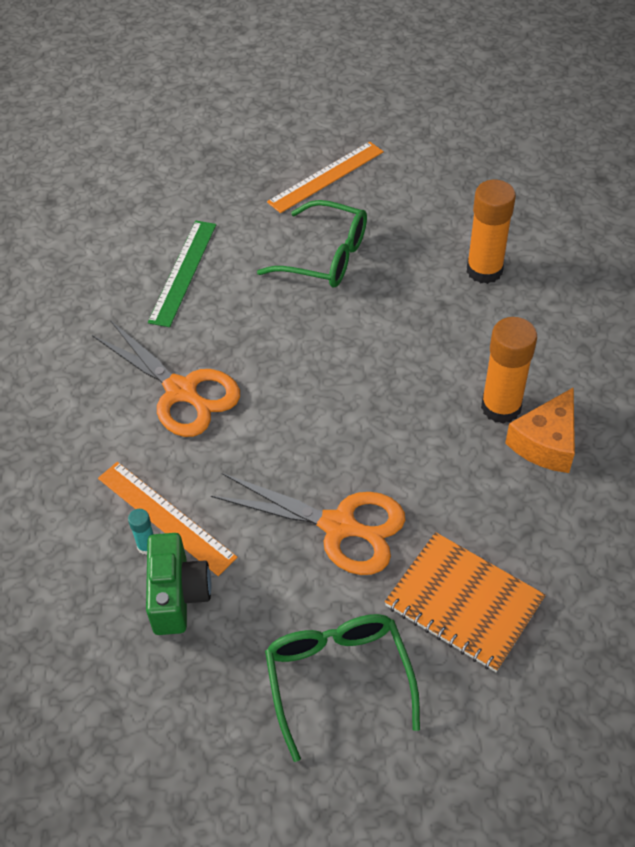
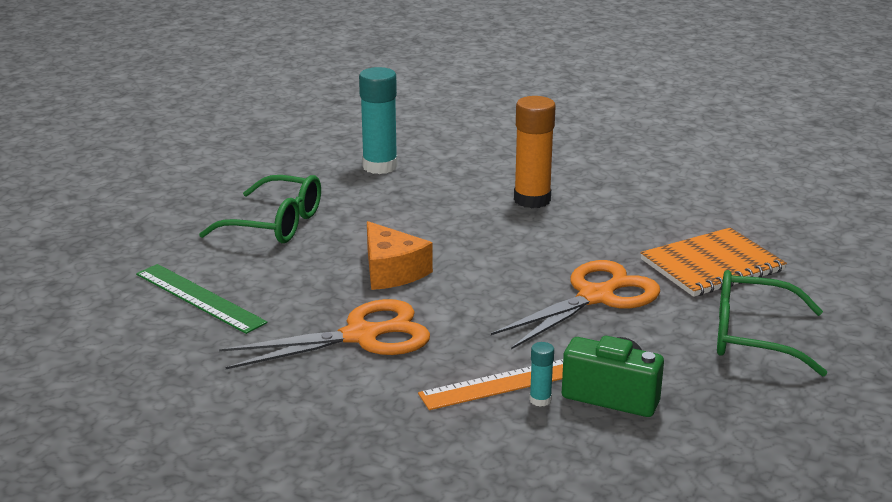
camera: 65 degrees left, 25 degrees down
green glasses [257,200,367,287] -> green glasses turned 60 degrees clockwise [199,175,321,243]
orange ruler [267,142,384,213] -> none
orange glue stick [467,180,516,284] -> turquoise glue stick [359,67,398,174]
orange cheese [505,387,575,473] -> orange cheese moved to [367,221,433,290]

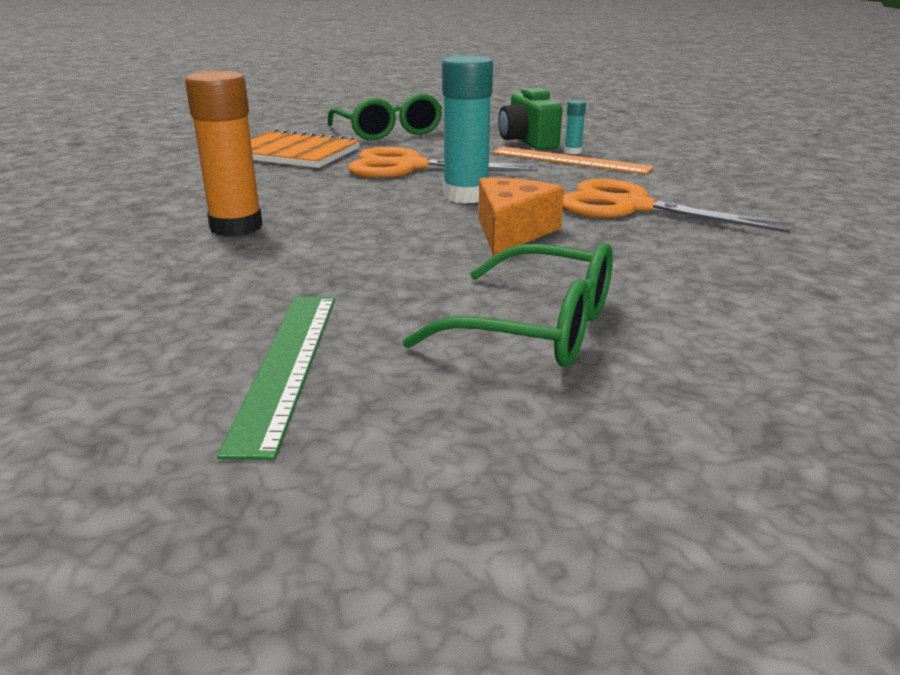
camera: 130 degrees left, 0 degrees up
green ruler [136,264,267,334] -> green ruler moved to [217,297,335,460]
green glasses [199,175,321,243] -> green glasses turned 135 degrees clockwise [403,243,613,367]
turquoise glue stick [359,67,398,174] -> turquoise glue stick moved to [442,55,493,203]

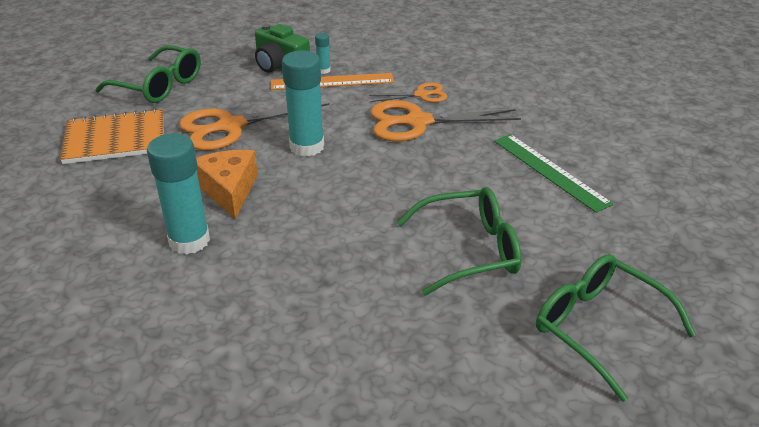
camera: 35 degrees left, 10 degrees up
orange glue stick [185,71,263,236] -> turquoise glue stick [147,133,210,254]
green ruler [217,297,335,460] -> green ruler moved to [494,134,613,213]
orange cheese [478,178,564,256] -> orange cheese moved to [196,150,258,219]
none -> orange scissors [369,82,447,103]
none -> green glasses [536,254,696,402]

